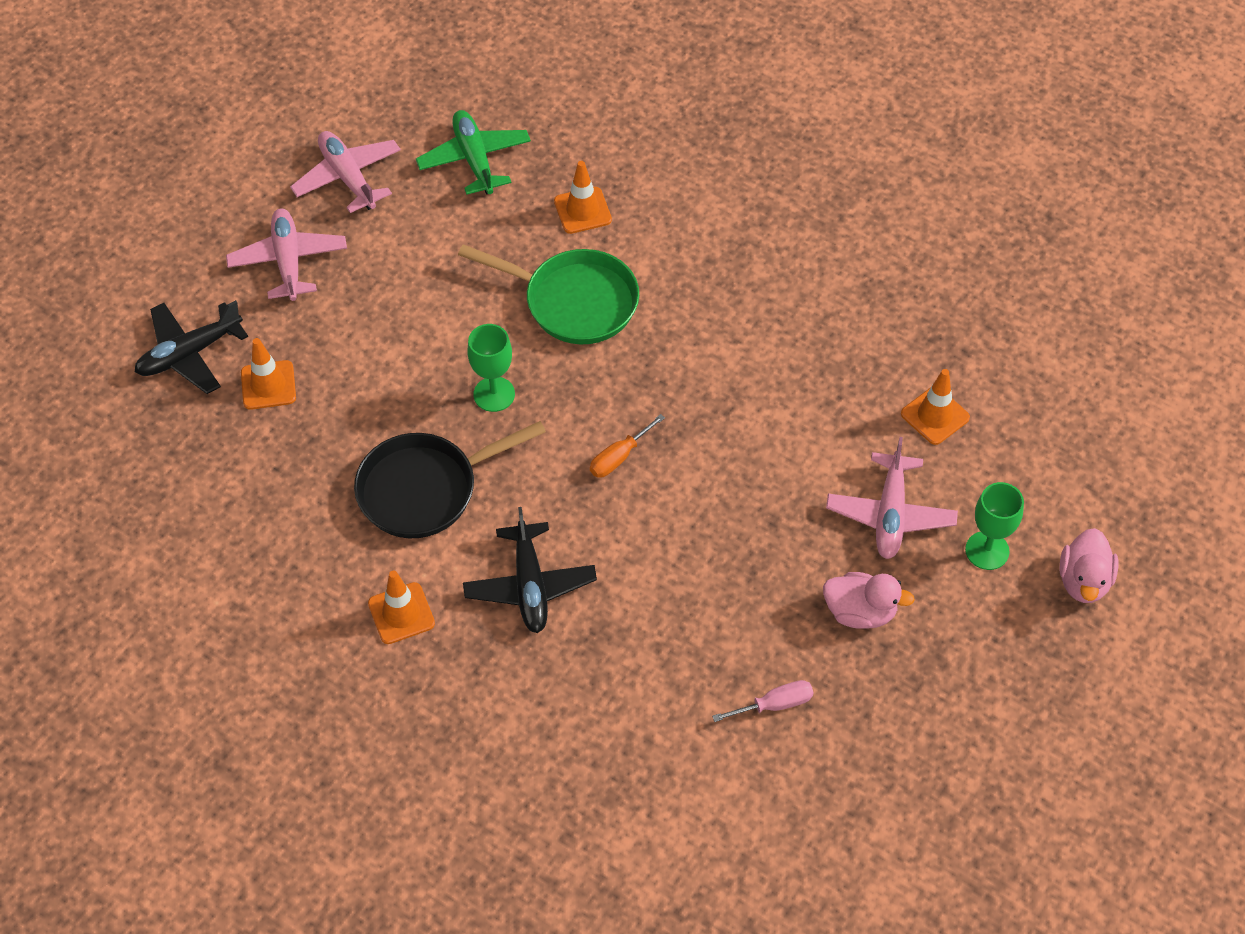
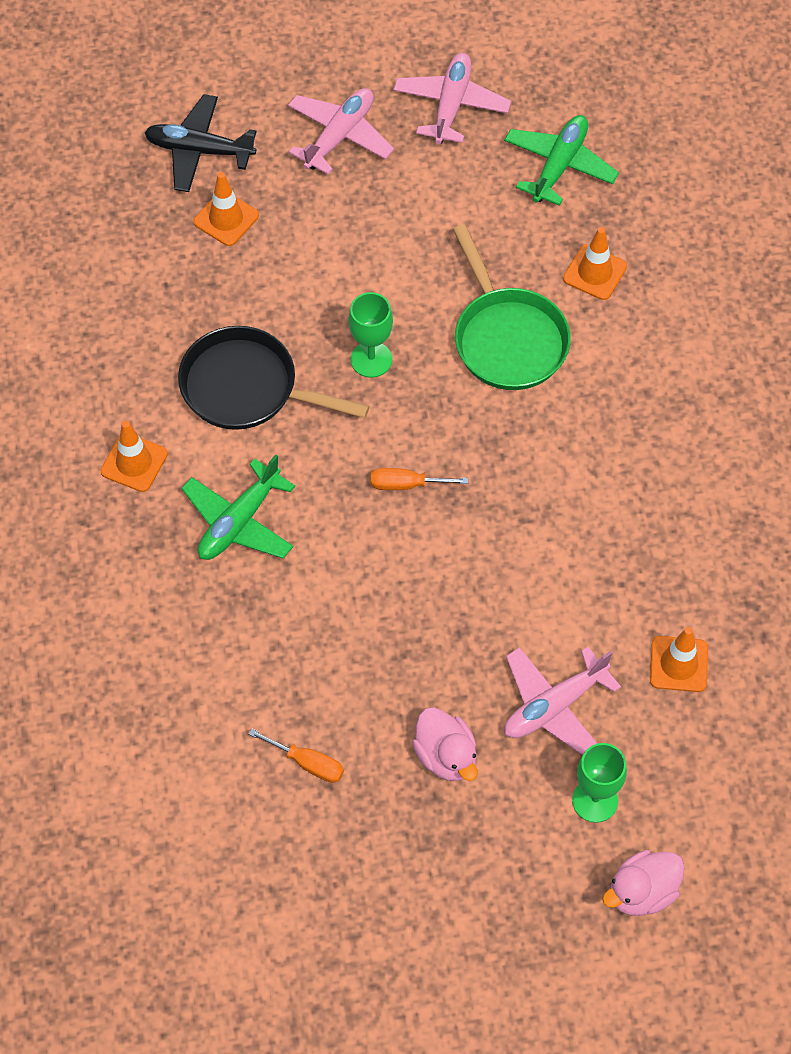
camera: 45 degrees right, 5 degrees up
black plane [463,507,597,633] -> green plane [181,455,295,560]
pink screwdriver [712,680,814,722] -> orange screwdriver [248,728,344,783]

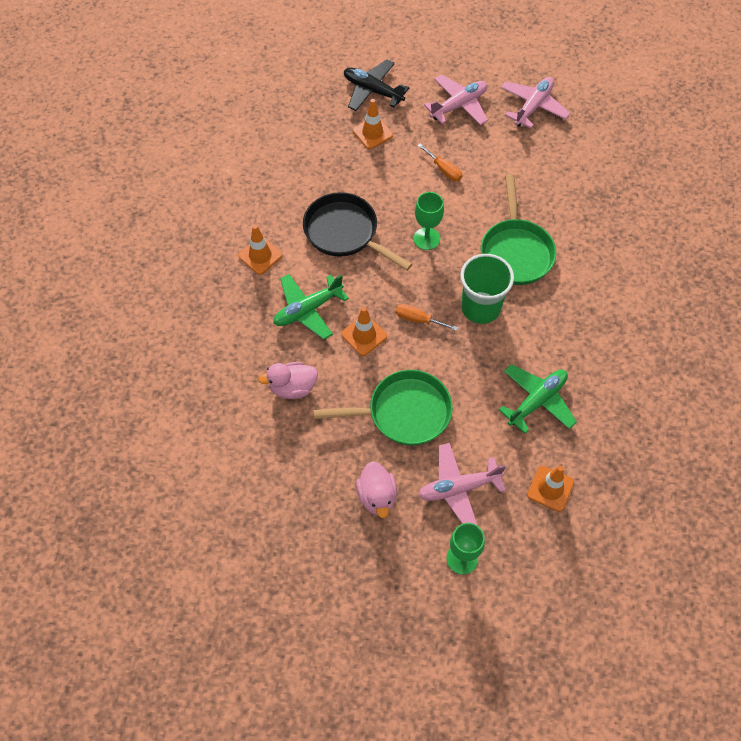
camera: 20 degrees right, 0 degrees up
orange screwdriver [248,728,344,783] -> orange screwdriver moved to [417,144,462,181]
green plane [504,115,619,206] -> green plane moved to [499,364,577,434]
orange traffic cone [563,227,627,300] -> orange traffic cone moved to [341,307,387,356]
pink duck [602,850,685,916] -> pink duck moved to [258,362,318,399]
none -> green pan [313,370,453,446]
none -> green cup [461,254,514,324]

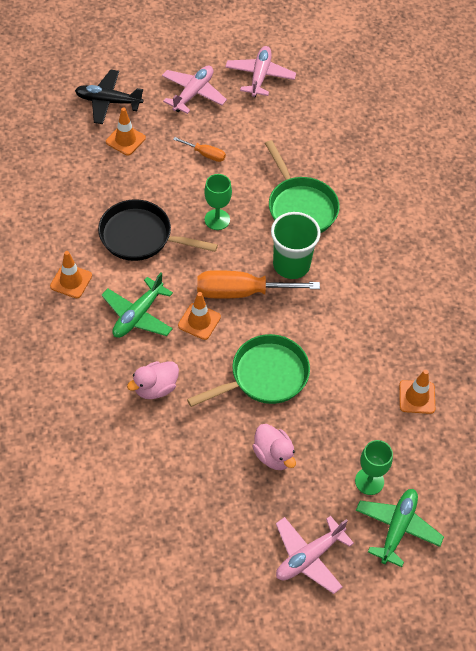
camera: 25 degrees left, 5 degrees down
orange screwdriver [396,304,458,331] -> orange screwdriver [197,270,320,299], size x2.01
pink plane [418,443,506,526] -> pink plane moved to [276,516,354,594]
green plane [499,364,577,434] -> green plane moved to [356,489,444,567]

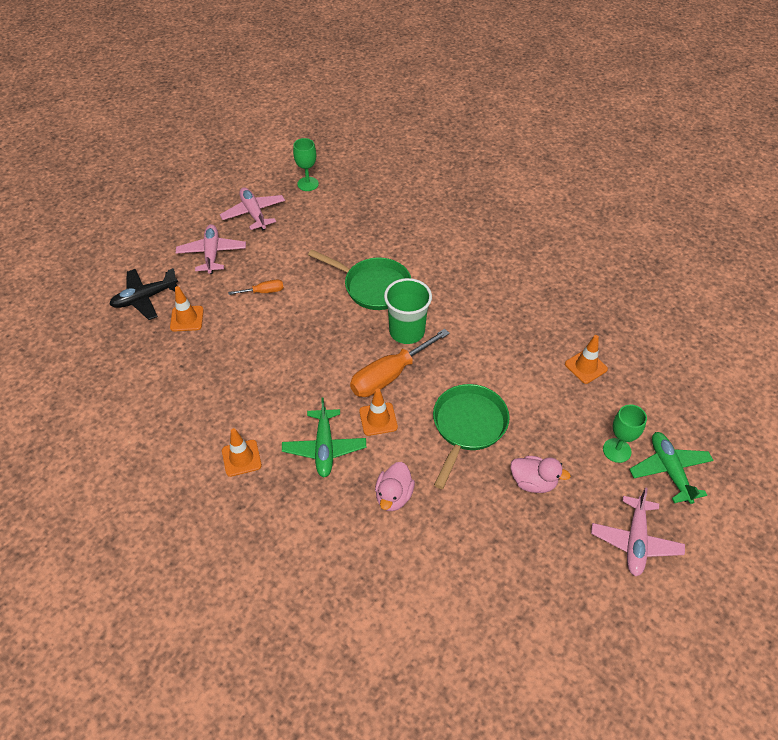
camera: 35 degrees left, 5 degrees down
black pan [98,199,218,261] -> none
green goblet [204,174,232,230] -> green goblet moved to [293,138,319,191]

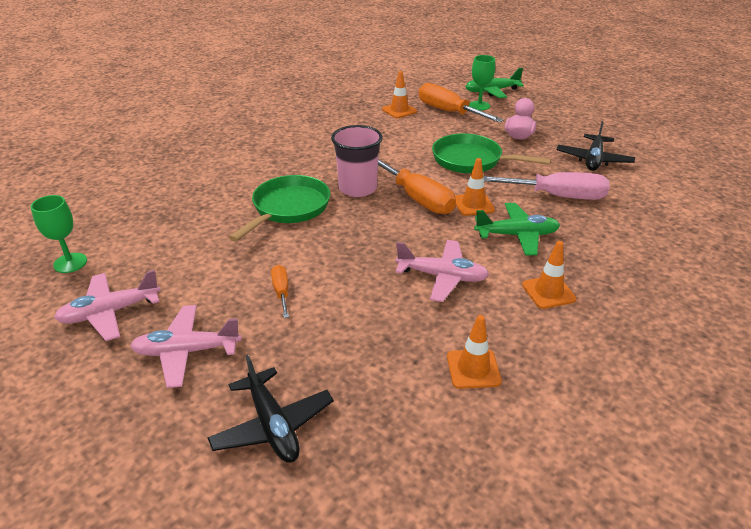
camera: 90 degrees left, 15 degrees down
orange traffic cone [170,286,204,332] -> orange traffic cone moved to [447,315,502,389]
pink duck [375,462,415,511] -> pink screwdriver [483,172,610,200]
green cup [384,278,432,344] -> pink cup [331,125,383,197]
pink plane [591,487,685,576] -> pink plane moved to [396,240,489,302]
none -> orange screwdriver [419,83,504,123]
none -> black plane [557,121,635,171]

